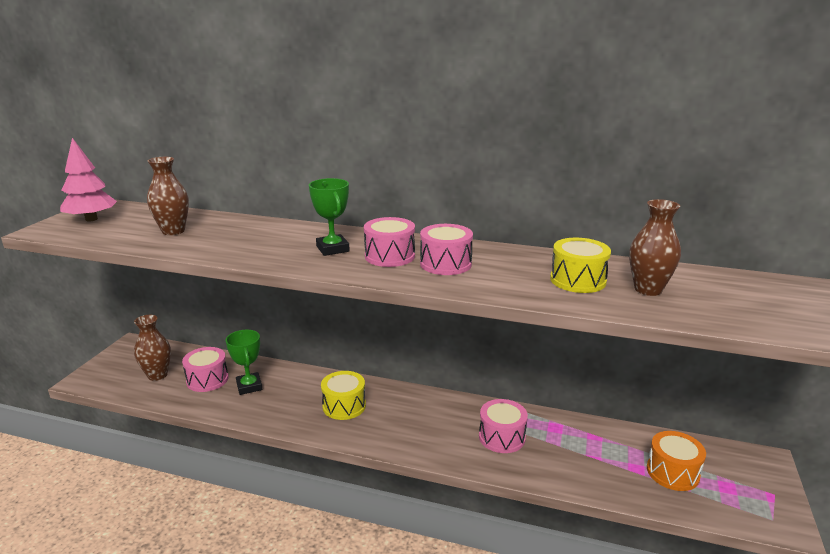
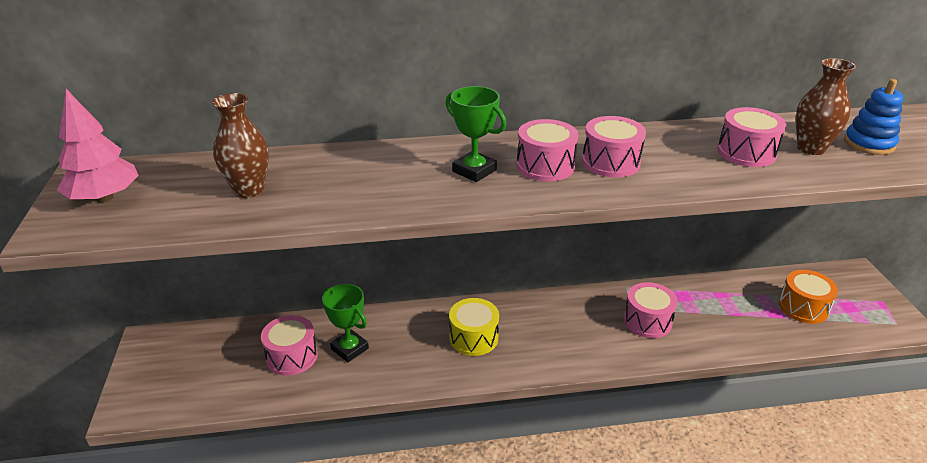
camera: 25 degrees left, 10 degrees up
brown vase [134,315,171,381] -> none
yellow drum [550,238,611,293] -> pink drum [717,107,786,167]
none -> blue stacking toy [844,79,903,155]

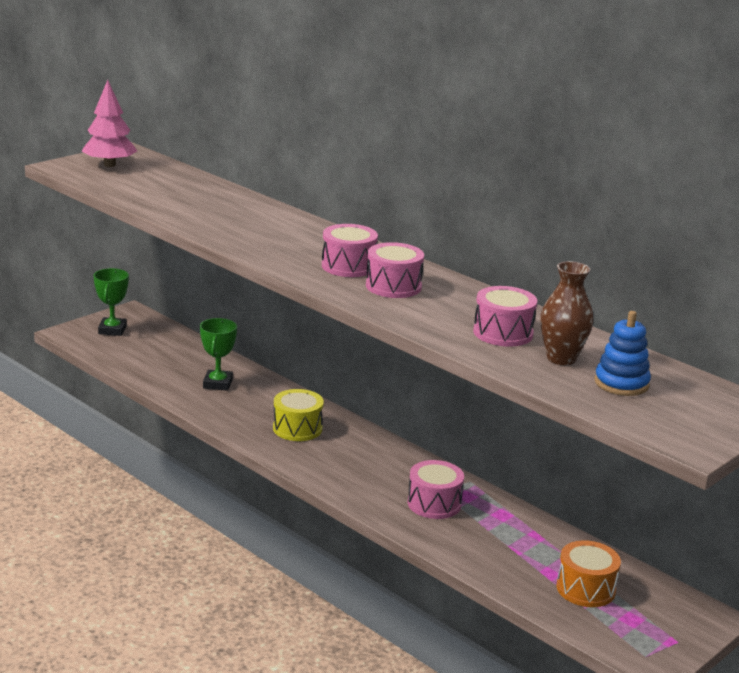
camera: 50 degrees right, 10 degrees down
brown vase [212,93,269,198] -> none
pink drum [261,315,318,376] -> none
green trophy [446,86,506,182] -> green trophy moved to [93,268,129,336]

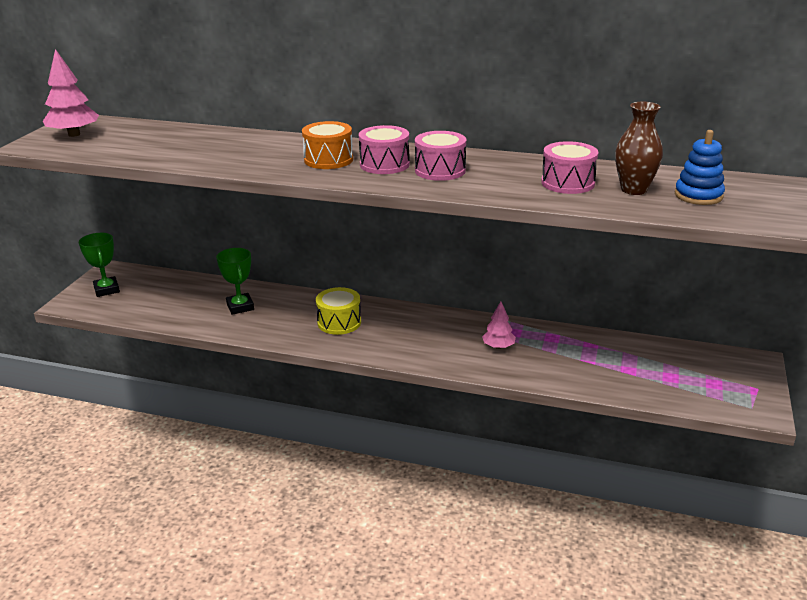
camera: 25 degrees left, 5 degrees up
pink drum [408,460,464,519] -> pink tree [482,301,516,349]
orange drum [557,540,621,607] -> orange drum moved to [302,121,353,169]

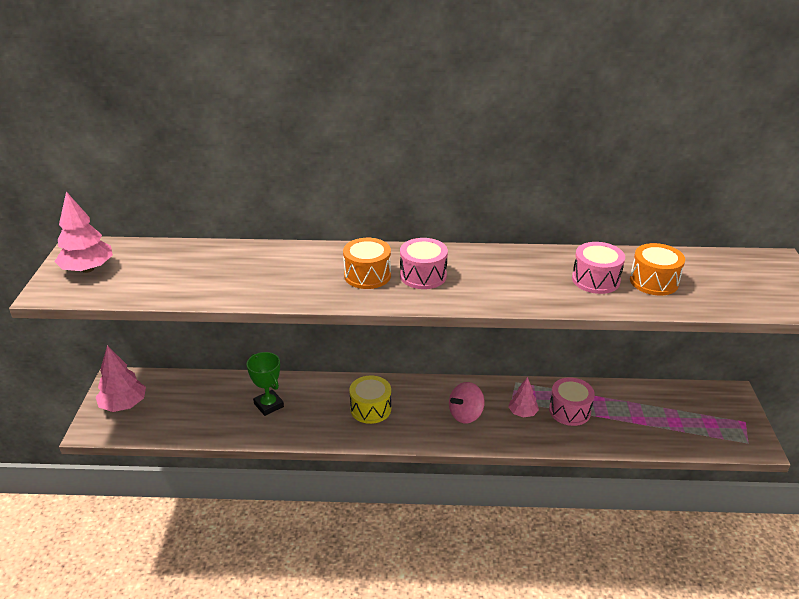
camera: 15 degrees left, 5 degrees up
green trophy [79,233,120,297] -> pink tree [96,346,146,412]
pink drum [415,131,466,181] -> pink drum moved to [549,377,595,426]
brown vase [615,102,663,195] -> orange drum [630,243,685,295]
blue stacking toy [675,130,725,205] -> none
none -> pink spinning top [449,382,485,424]

